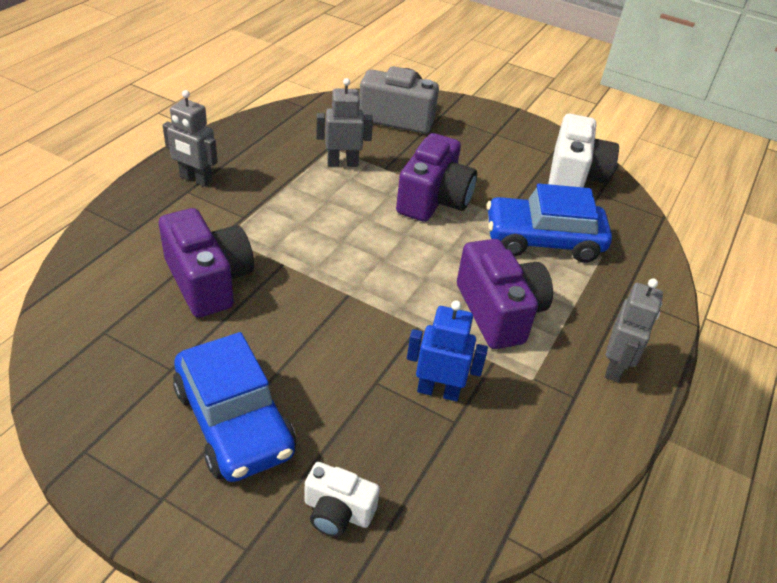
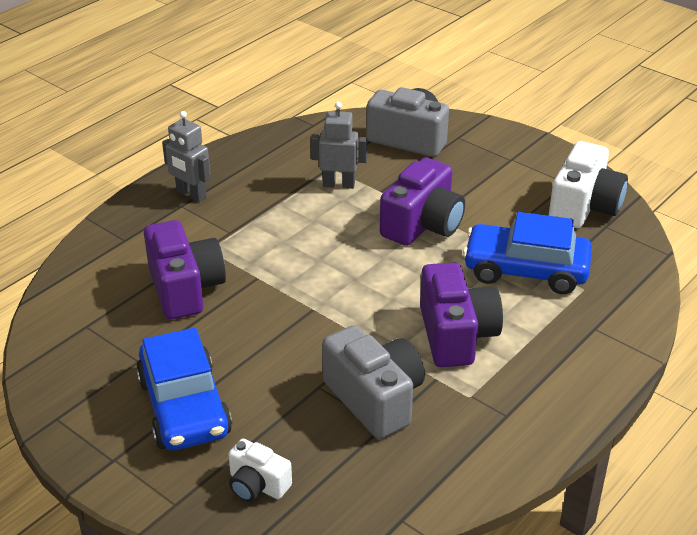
camera: 15 degrees right, 5 degrees down
blue robot [407,300,488,402] -> grey camera [322,325,425,439]
grey robot [605,279,663,383] -> none

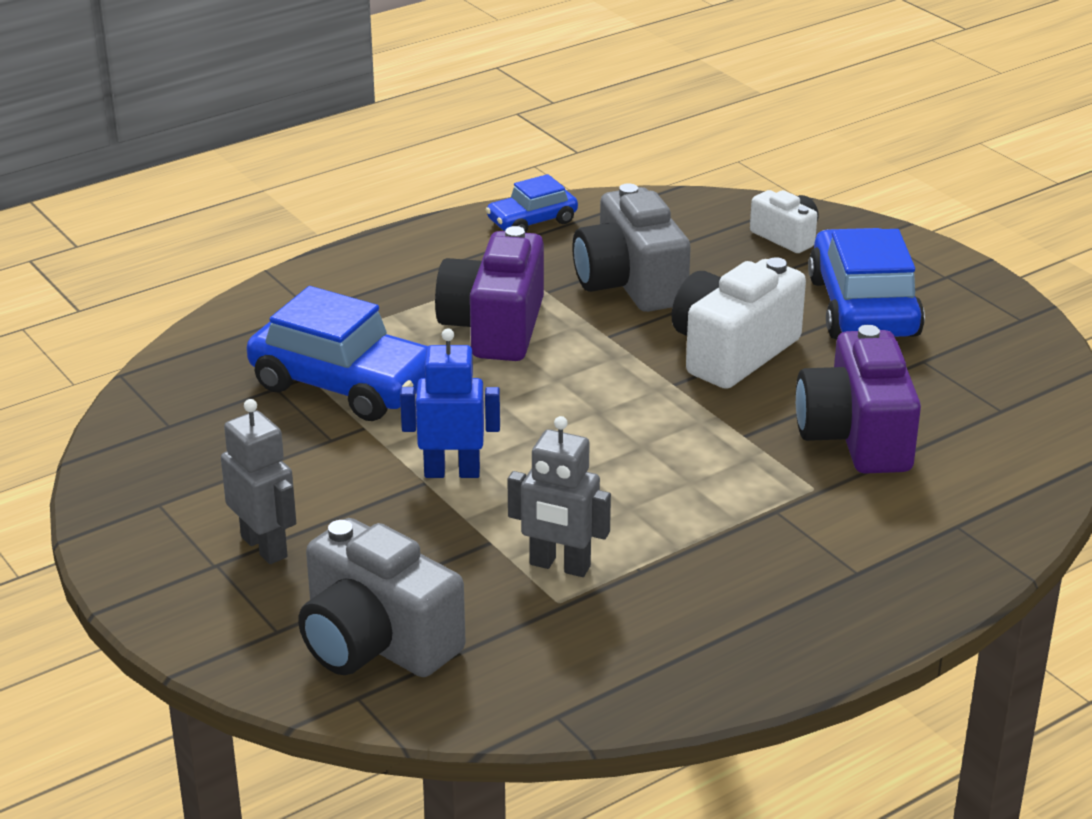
camera: 165 degrees left, 5 degrees down
grey robot [162,111,210,202] -> grey robot moved to [221,399,296,564]
purple camera [380,157,465,246] -> blue robot [400,328,500,478]
white camera [549,141,628,228] -> white camera moved to [671,257,806,389]
none -> blue car [486,174,578,233]

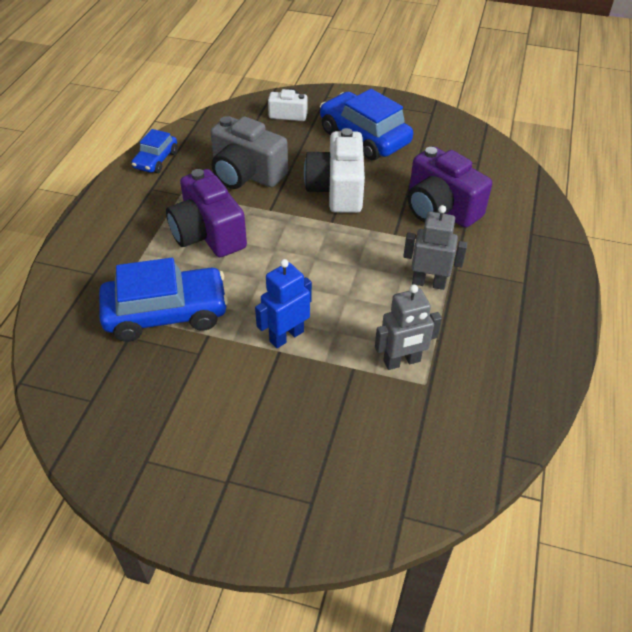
camera: 40 degrees left, 15 degrees up
grey robot [221,399,296,564] -> grey robot moved to [403,205,467,290]
grey camera [298,518,466,677] -> none

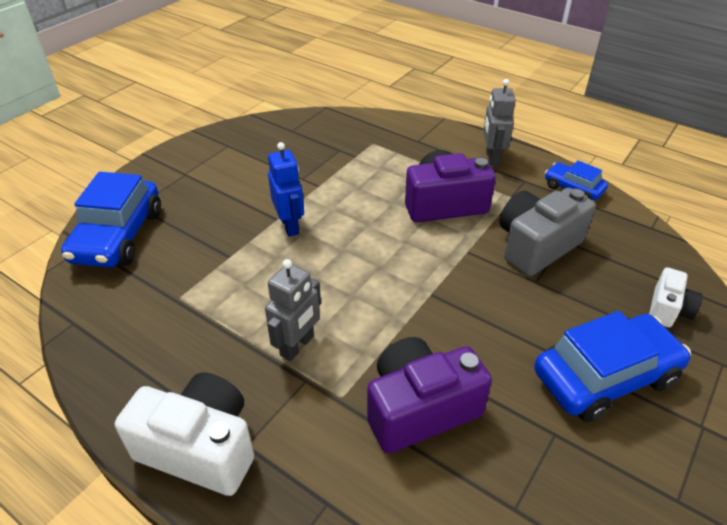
camera: 110 degrees right, 5 degrees down
blue car [99,258,229,342] -> blue car moved to [61,172,161,268]
white camera [304,128,365,213] -> white camera moved to [115,372,254,496]
grey robot [375,284,442,370] -> grey robot moved to [483,79,516,166]

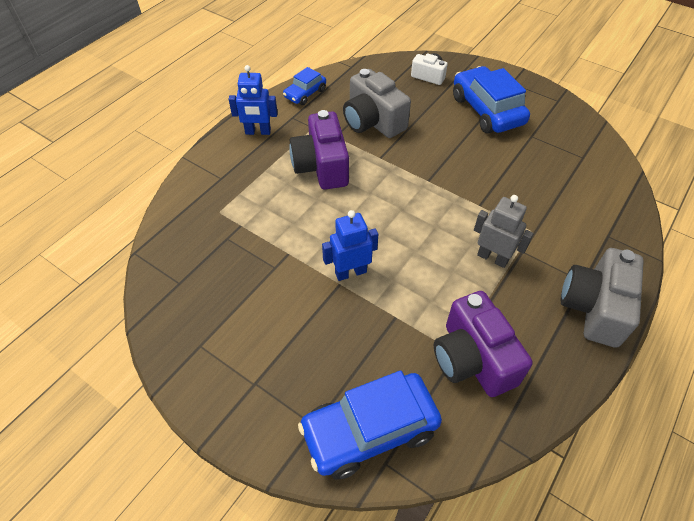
camera: 90 degrees left, 10 degrees up
blue car [61,172,161,268] -> blue car turned 150 degrees clockwise [298,370,442,479]
white camera [115,372,254,496] -> grey camera [561,248,644,348]
purple camera [367,337,492,454] -> purple camera moved to [434,291,533,397]
grey robot [483,79,516,166] -> blue robot [229,65,278,135]

